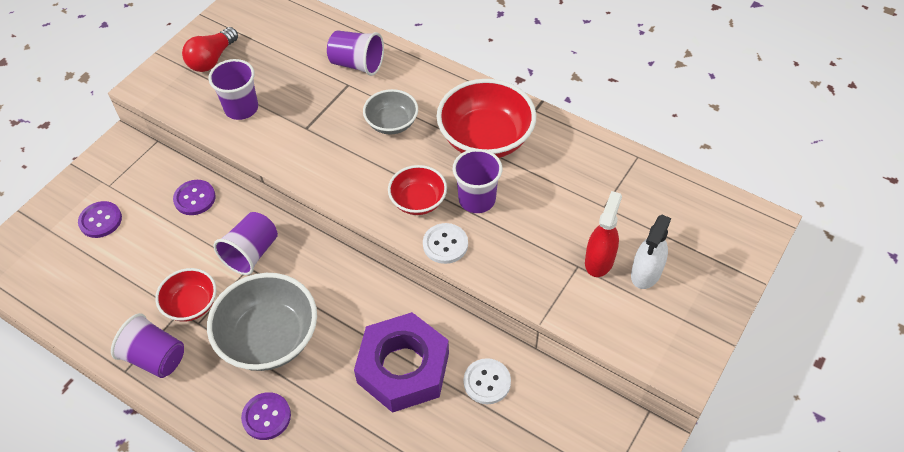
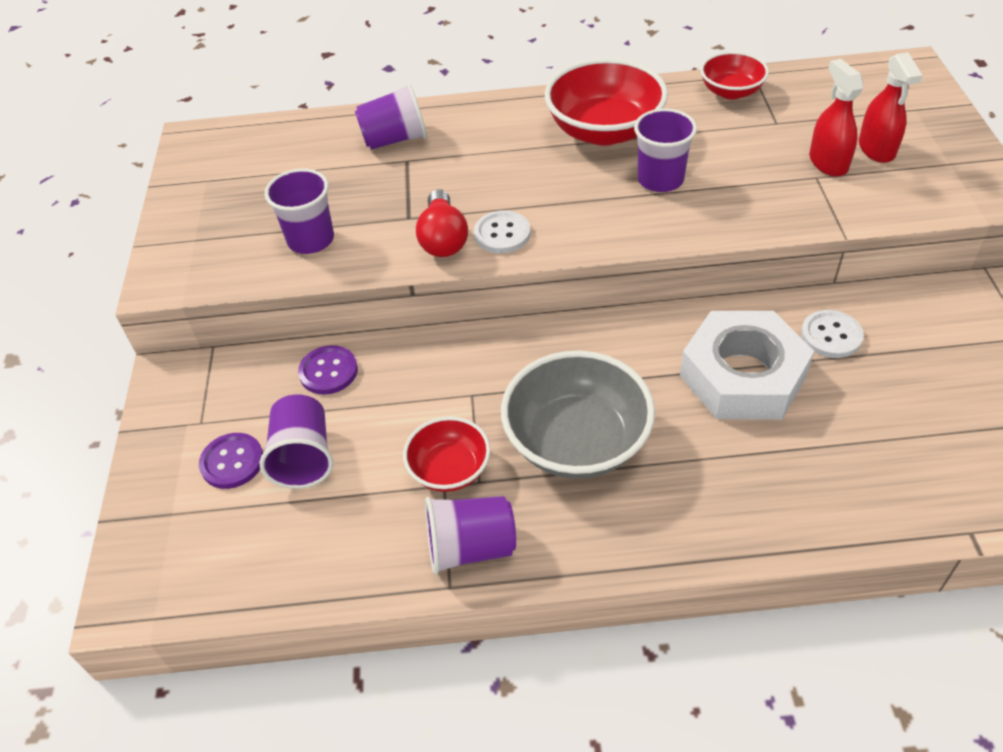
camera: 35 degrees left, 5 degrees down
red light bulb [182,27,238,72] -> red light bulb moved to [416,189,468,257]
purple cup [214,212,278,275] -> purple cup moved to [260,394,333,489]
purple button [241,392,291,440] -> none
purple nut [354,312,449,413] -> white nut [680,311,814,420]
grey bowl [363,89,418,134] -> none
red bowl [388,165,447,215] -> red bowl moved to [700,51,769,99]
white button [423,223,468,264] -> white button moved to [474,210,531,253]
white spray bottle [631,215,671,289] -> red spray bottle [859,52,923,163]

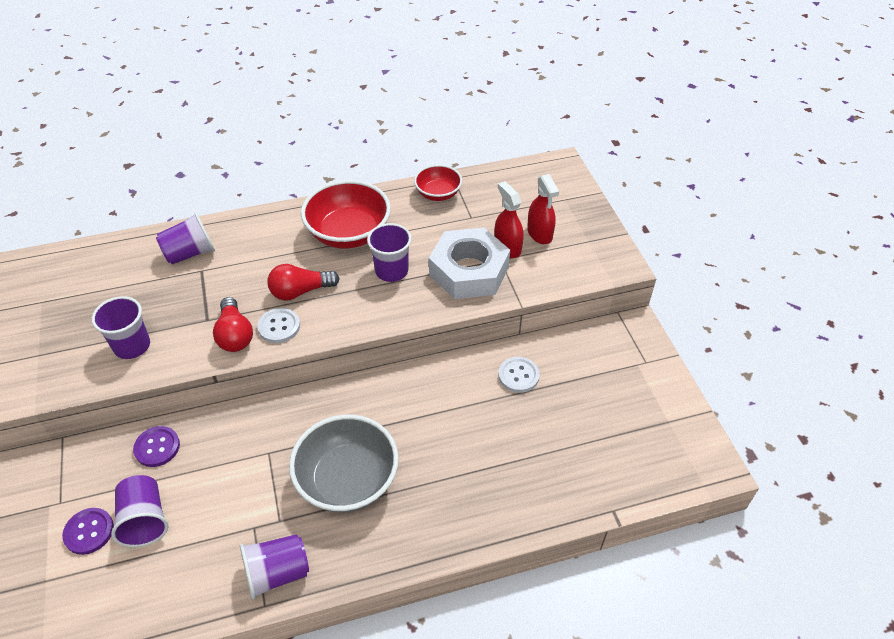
camera: 15 degrees left, 0 degrees up
red bowl [403,416,490,492] -> none
white nut [680,311,814,420] -> white nut moved to [429,228,510,299]
none -> red light bulb [267,264,340,300]

